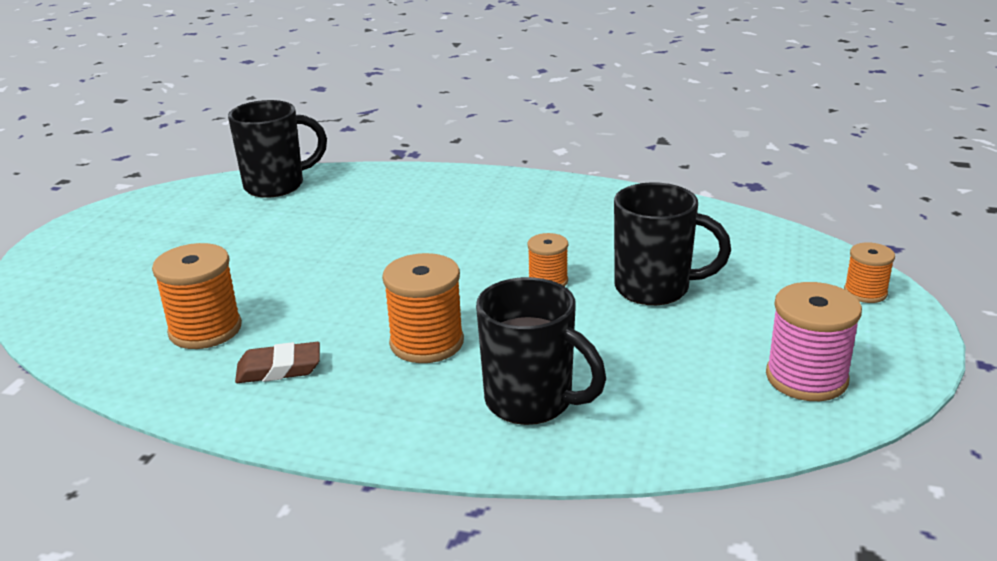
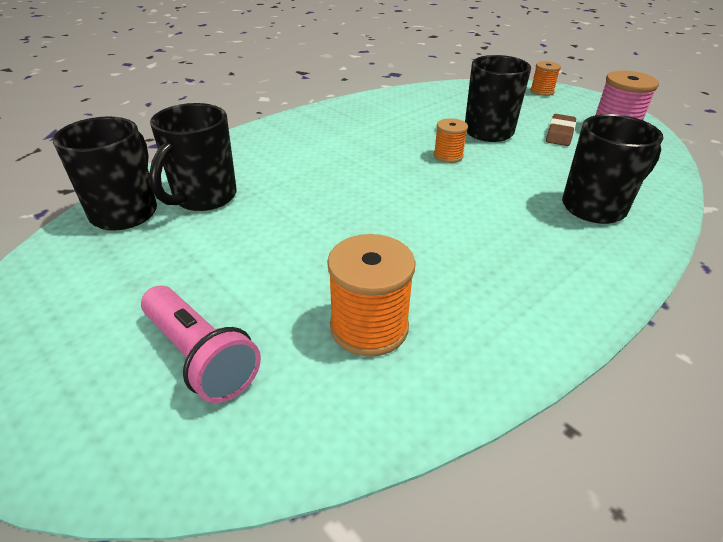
camera: 60 degrees left, 10 degrees up
brown eraser [235,342,320,383] -> brown eraser moved to [546,114,576,146]
orange spool [382,253,464,363] -> none
none -> pink flashlight [141,286,261,403]
none -> black mug [149,103,237,211]

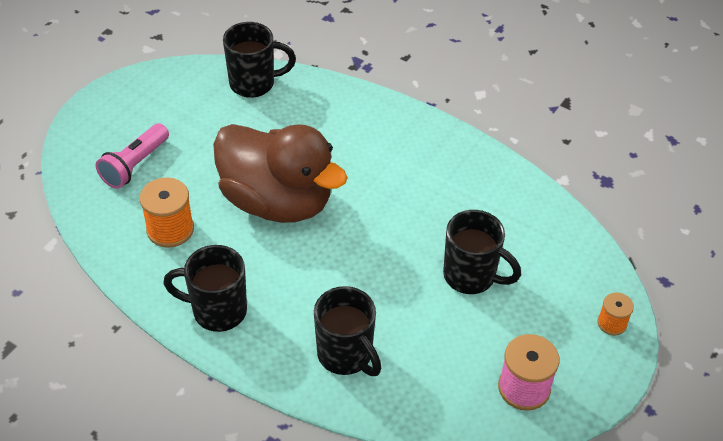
camera: 75 degrees right, 10 degrees up
black mug [149,103,237,211] -> black mug moved to [163,245,247,332]
orange spool [433,118,468,163] -> none
brown eraser [546,114,576,146] -> none
none -> brown duck [213,124,348,223]

